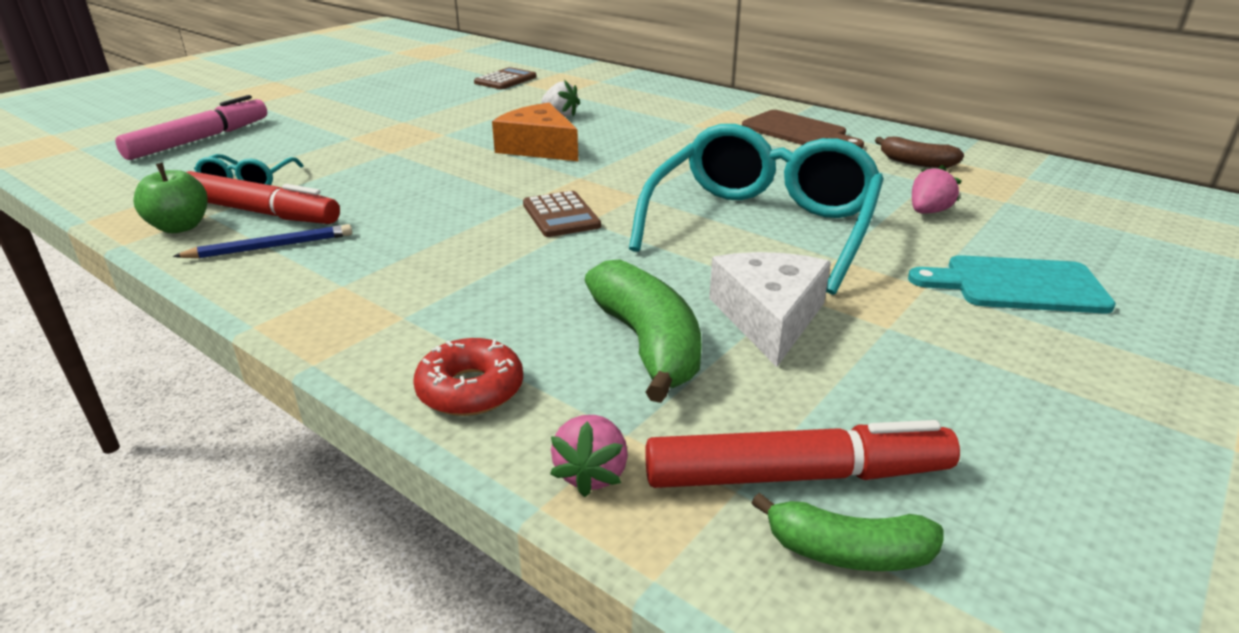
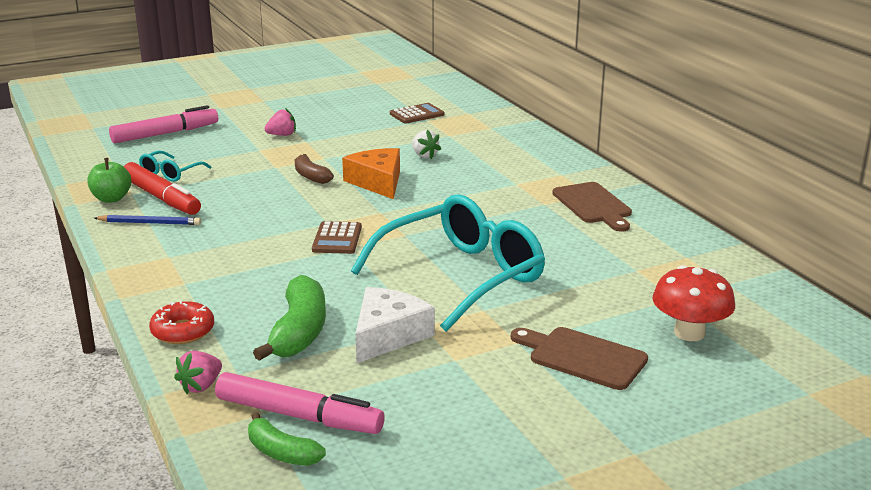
camera: 25 degrees right, 5 degrees down
red marker [645,420,960,488] -> pink marker [215,372,385,434]
brown banana [875,137,964,168] -> brown banana moved to [295,154,334,184]
turquoise cutting board [908,255,1116,313] -> brown cutting board [511,327,648,390]
pink strawberry [912,165,961,214] -> pink strawberry moved to [264,108,296,136]
none -> red mushroom [652,265,735,341]

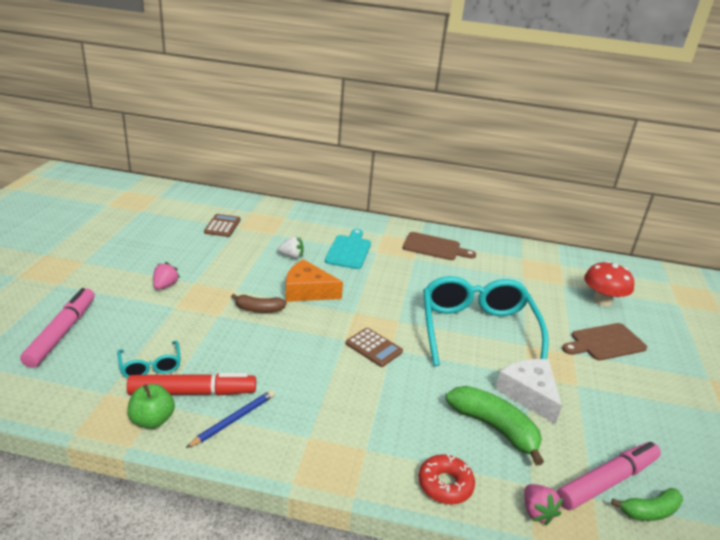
camera: 55 degrees left, 5 degrees up
none -> turquoise cutting board [325,229,371,269]

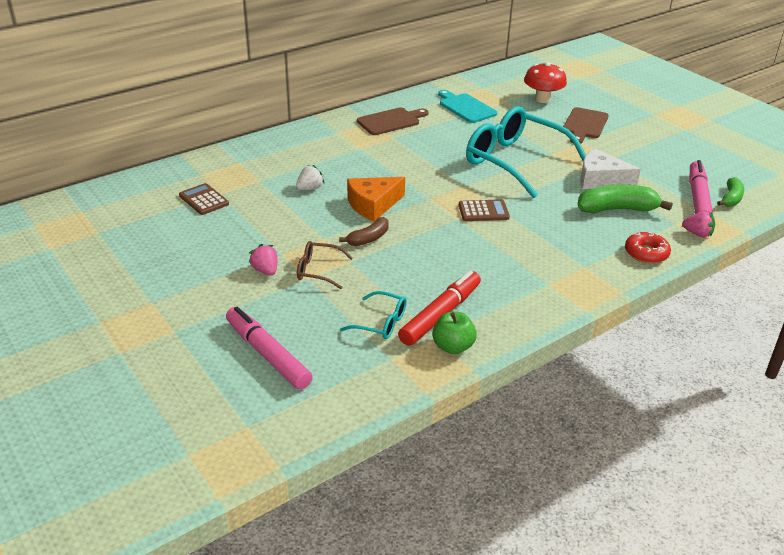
camera: 45 degrees left, 5 degrees up
blue pencil [186,390,275,448] -> none
turquoise cutting board [325,229,371,269] -> turquoise cutting board moved to [438,90,497,123]
none -> brown glasses [297,241,353,289]

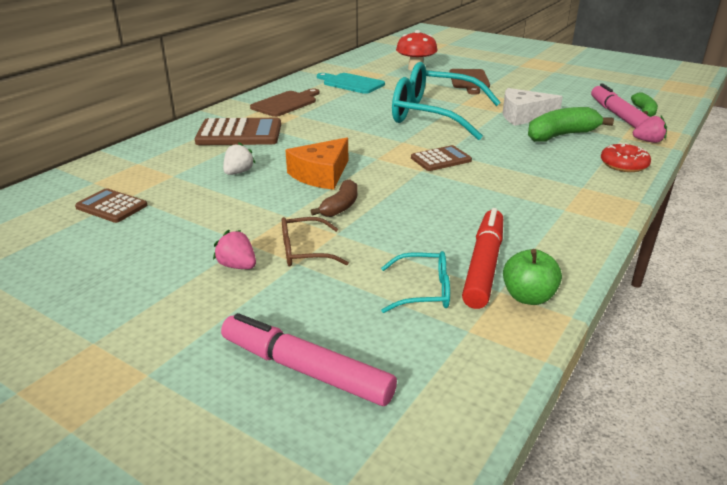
camera: 20 degrees left, 5 degrees down
none -> brown calculator [195,118,281,145]

